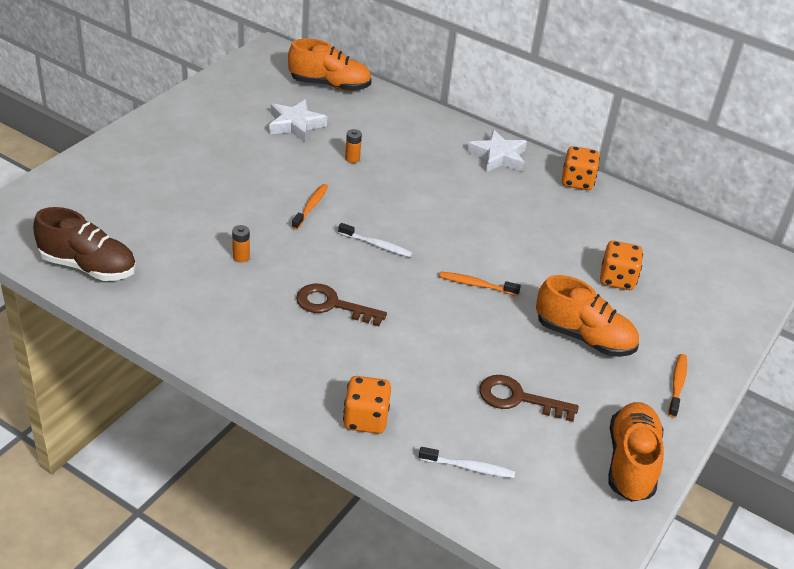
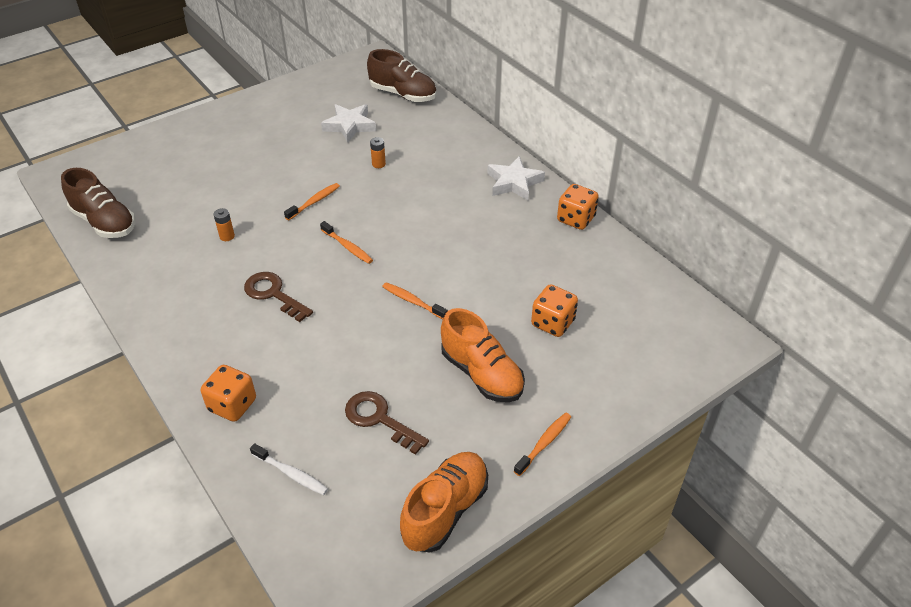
camera: 25 degrees right, 5 degrees up
orange shoe [288,39,372,91] -> brown shoe [367,49,437,102]
white toothbrush [338,223,413,257] -> orange toothbrush [320,221,373,264]

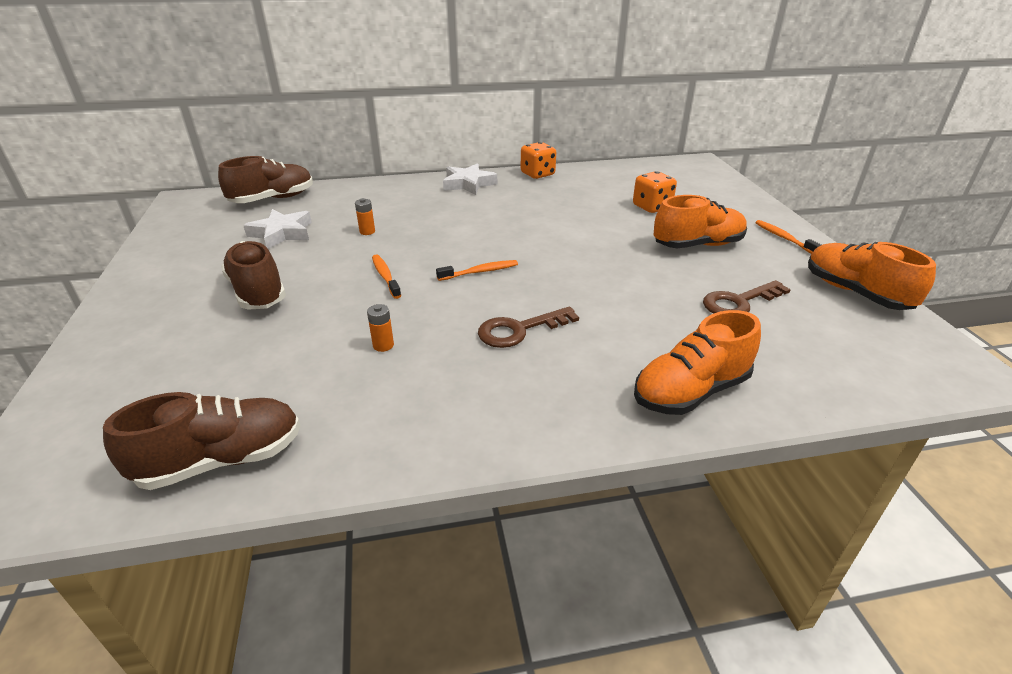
camera: 65 degrees left, 10 degrees down
orange dice [201,365,256,422] -> orange shoe [634,310,761,415]
white toothbrush [250,443,328,495] -> none
orange toothbrush [382,282,448,319] -> none
none -> brown shoe [221,241,286,310]

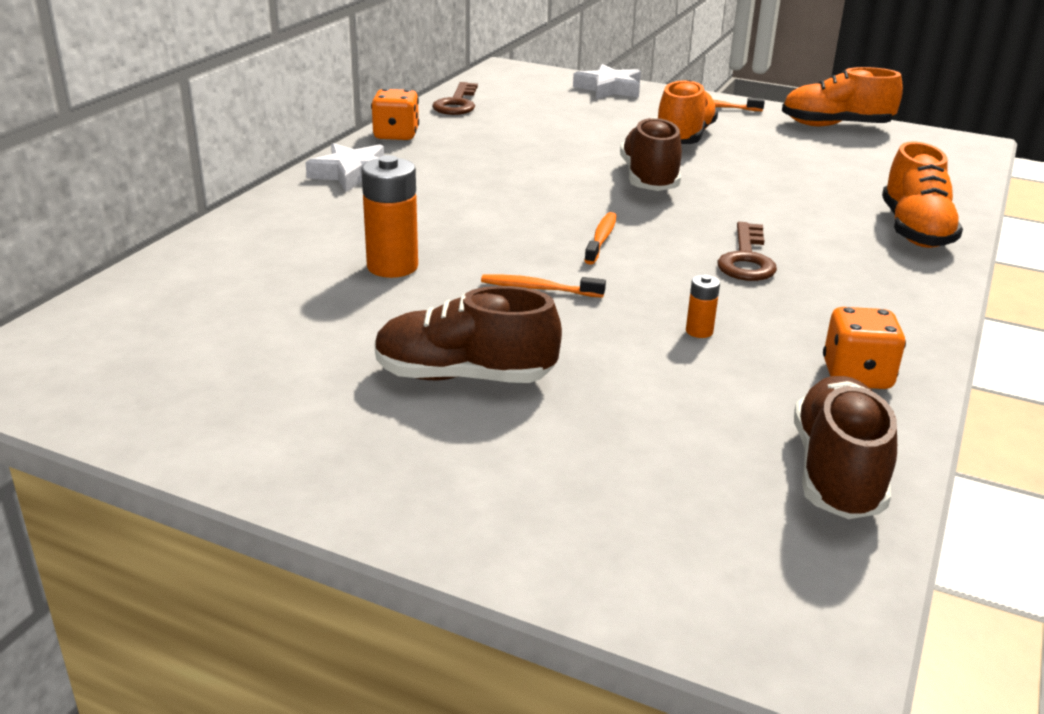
camera: 55 degrees left, 5 degrees down
brown shoe [218,156,313,203] -> brown shoe moved to [620,117,682,191]
white star [243,209,312,249] -> white star moved to [573,64,641,99]
orange battery [355,198,375,235] -> orange battery [361,155,418,278], size x2.04
orange dice [633,171,677,213] -> orange dice moved to [823,307,906,389]
brown key [703,280,791,314] -> brown key moved to [432,82,478,115]

